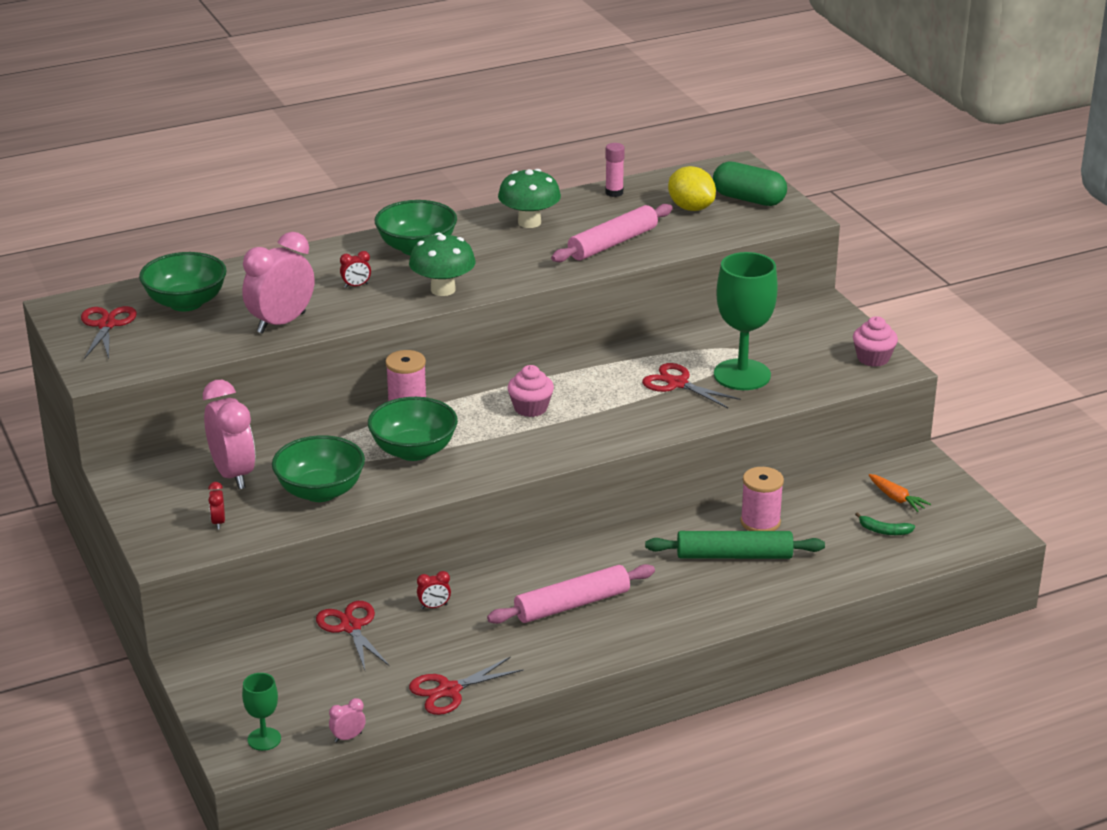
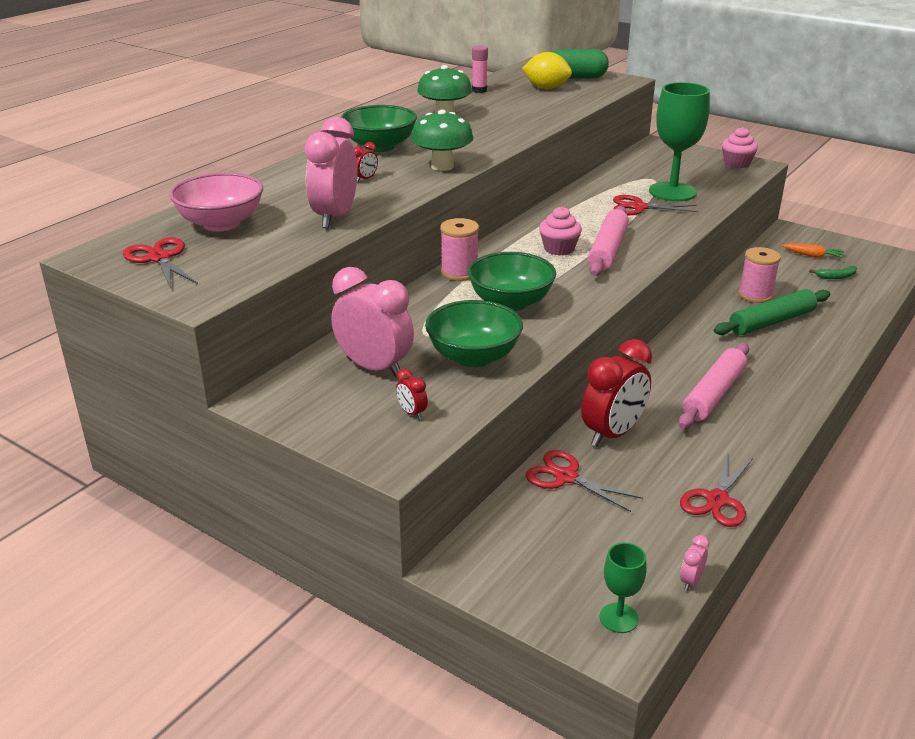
camera: 30 degrees left, 0 degrees up
green bowl [139,252,227,311] -> pink bowl [169,172,263,232]
red clock [417,571,451,609] -> red clock [581,339,652,447], size x2.41
pink rolling pin [551,204,673,262] -> pink rolling pin moved to [588,206,629,276]

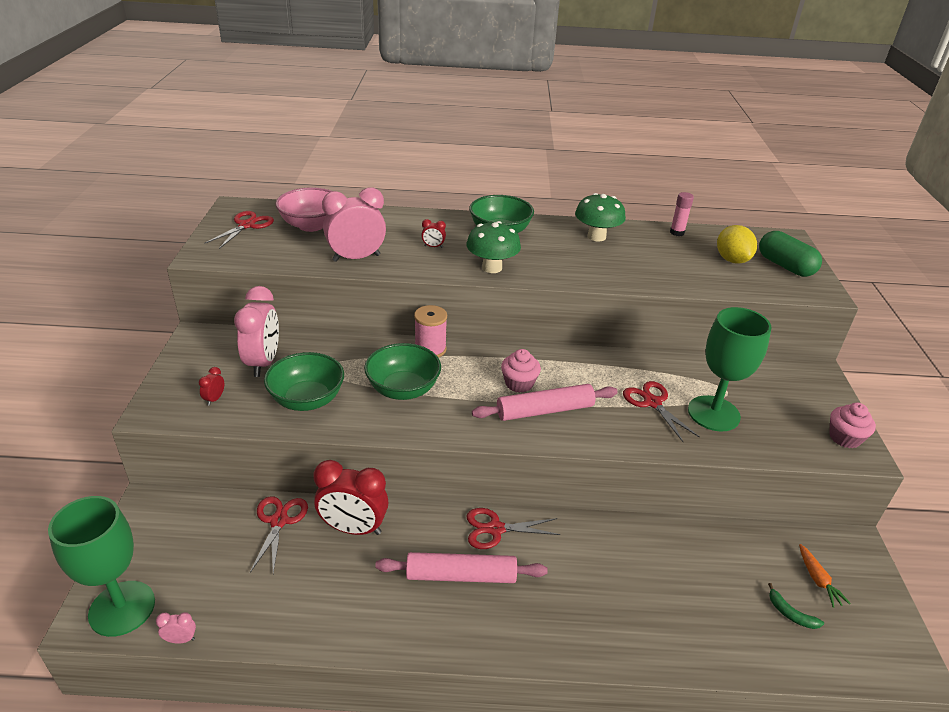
camera: 55 degrees right, 5 degrees up
green goblet [600,543,647,633] -> green goblet [48,496,155,637], size x2.04
red scissors [680,452,753,527] -> red scissors moved to [467,508,561,549]
green rolling pin [714,289,830,335] -> none
pink spool [738,247,781,303] -> none

